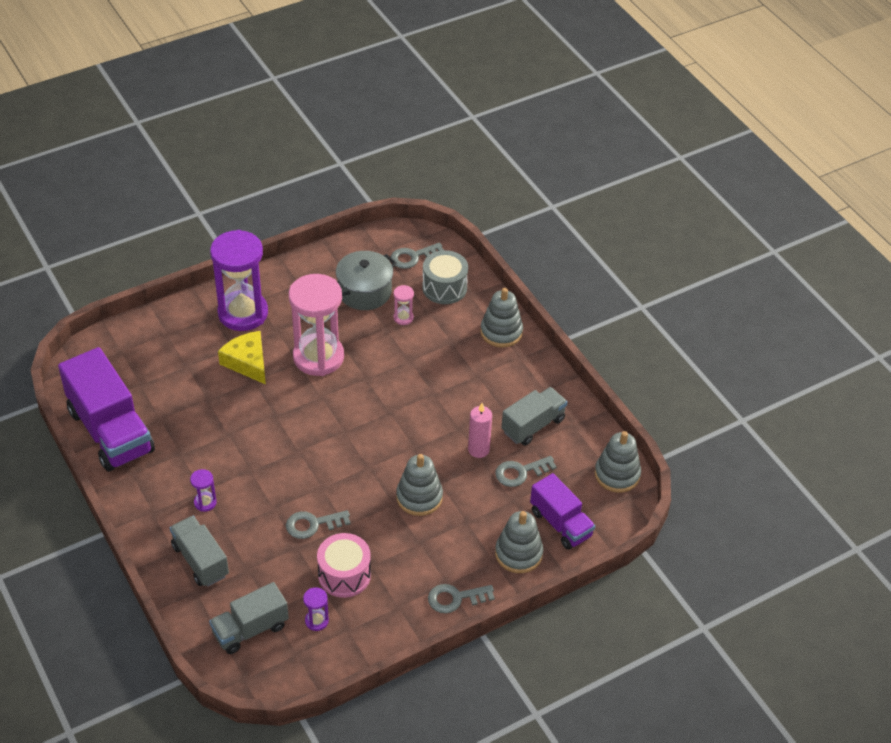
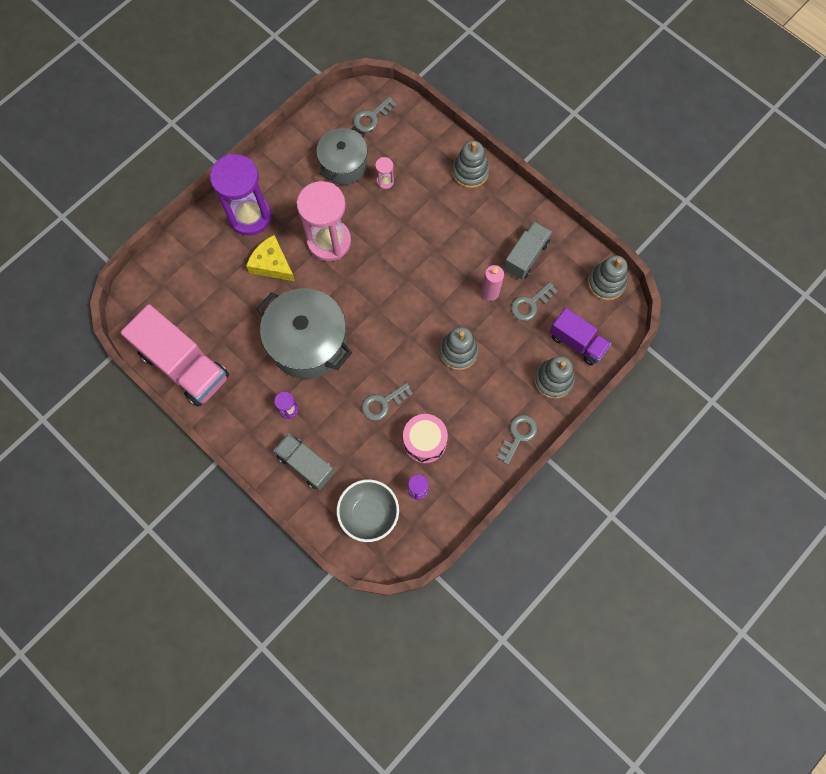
camera: 15 degrees left, 25 degrees up
purple truck [58,347,155,472] -> pink truck [120,304,229,407]
grey truck [209,582,289,654] -> grey bowl [337,479,399,542]
grey drum [422,250,468,304] -> none
grey key [428,584,495,613] -> grey key turned 150 degrees clockwise [497,415,537,465]
none -> grey pot [256,288,352,379]

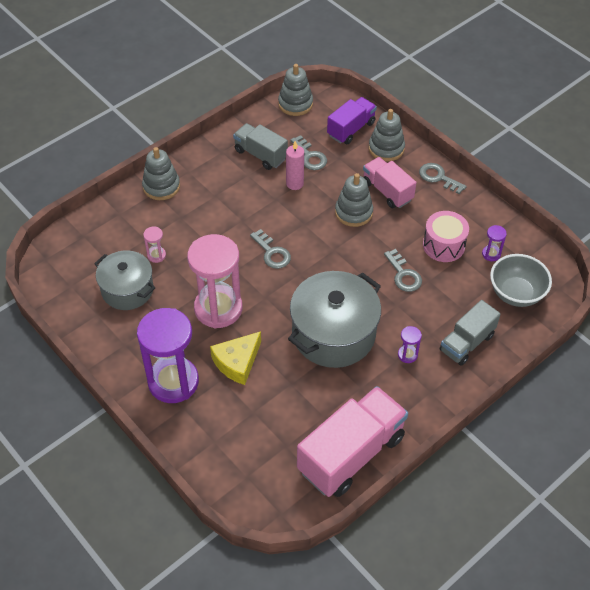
camera: 85 degrees left, 20 degrees down
grey key [353,97,397,132] -> grey key moved to [250,229,291,269]
none -> pink truck [363,157,416,209]

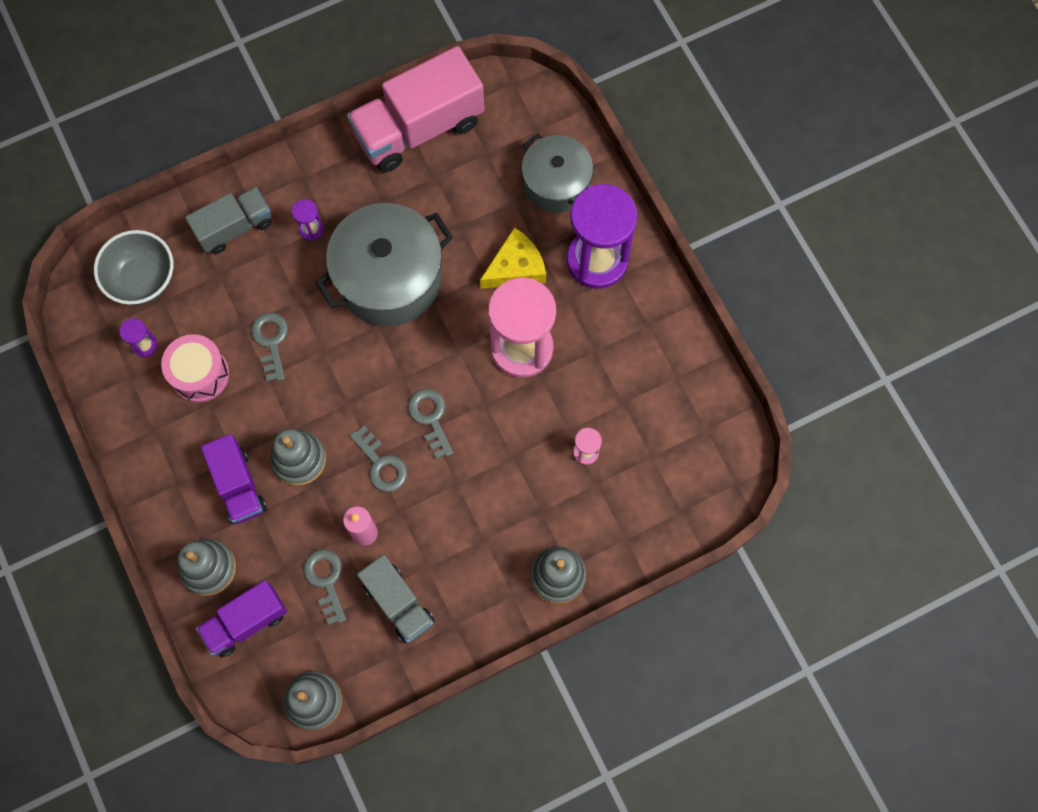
camera: 165 degrees left, 20 degrees up
grey pot [94,251,155,310] -> grey pot moved to [522,134,593,213]
pink truck [363,157,416,209] -> purple truck [201,434,267,524]
grey key [419,163,467,194] -> grey key moved to [350,425,407,492]

